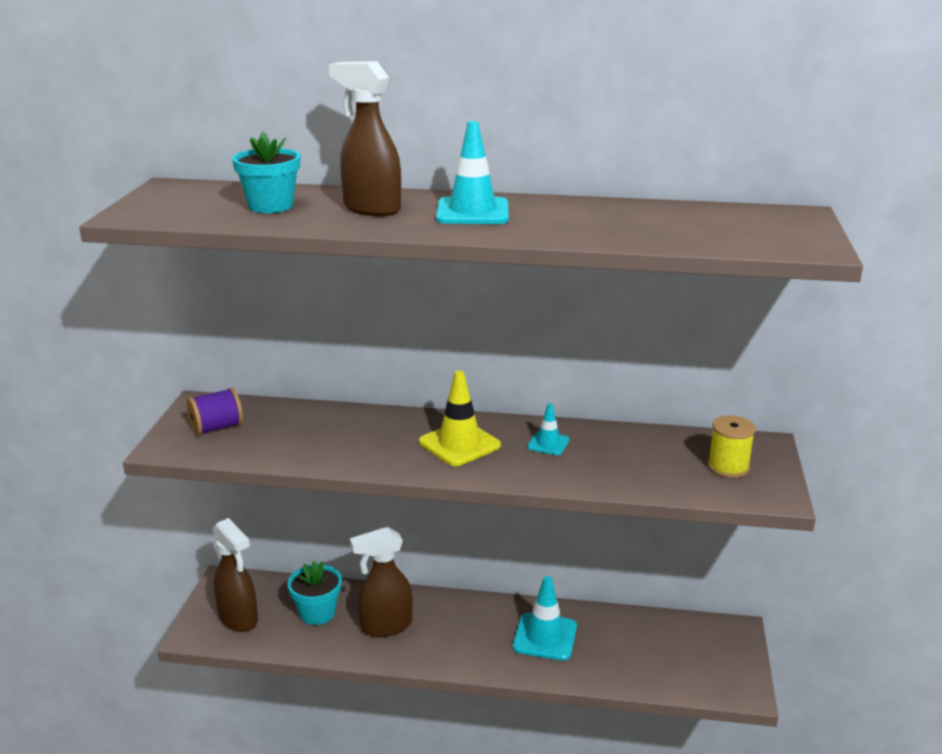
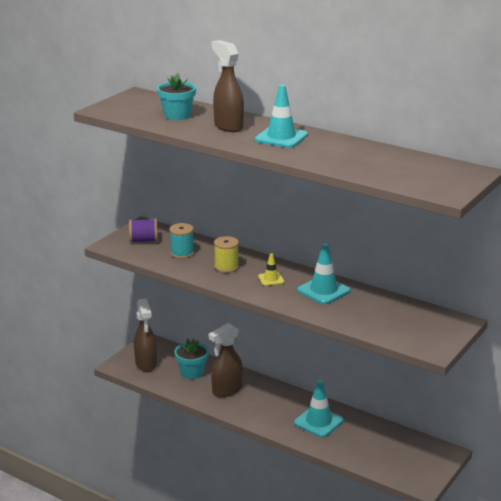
camera: 25 degrees right, 0 degrees up
brown spray bottle [350,527,413,637] -> brown spray bottle turned 45 degrees counterclockwise [209,323,243,397]
yellow traffic cone [419,370,501,466] -> yellow traffic cone [258,253,284,286], size x0.56
turquoise traffic cone [527,403,570,455] -> turquoise traffic cone [297,243,351,304], size x1.78
yellow spool [708,415,756,478] -> yellow spool moved to [214,236,239,273]
none -> turquoise spool [169,223,194,259]

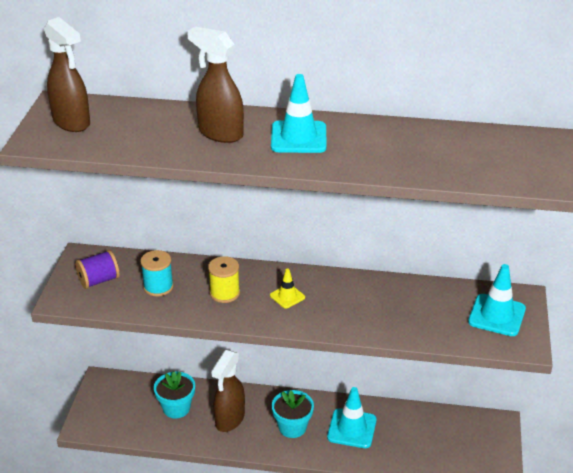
camera: 25 degrees left, 10 degrees up
brown spray bottle [134,298,157,372] -> brown spray bottle moved to [44,17,90,132]
turquoise flower pot [157,73,196,120] -> turquoise flower pot moved to [272,390,314,438]
turquoise traffic cone [297,243,351,304] -> turquoise traffic cone moved to [468,264,526,336]

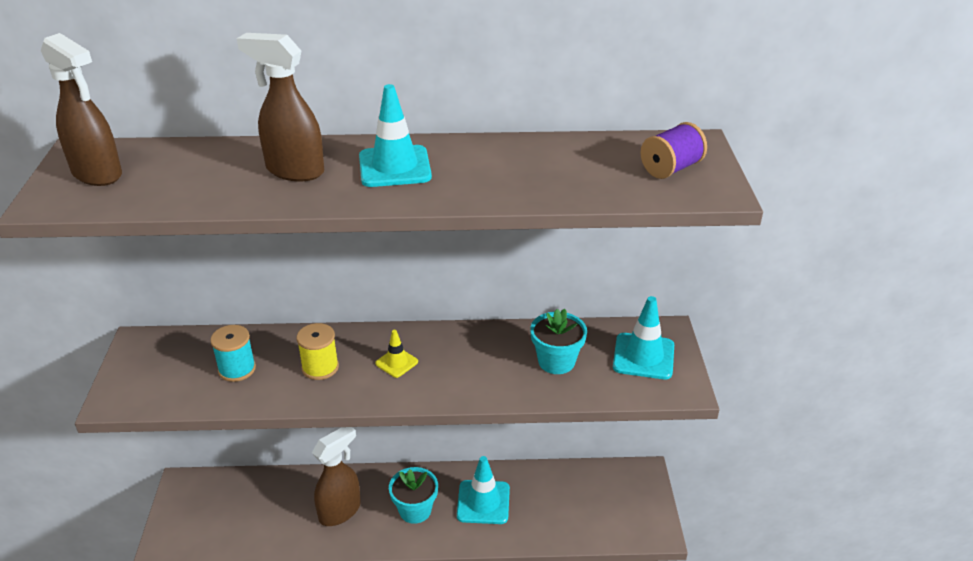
camera: 10 degrees left, 0 degrees up
purple spool [75,250,120,289] -> purple spool moved to [640,122,707,179]
turquoise flower pot [154,372,195,418] -> turquoise flower pot moved to [530,309,587,374]
brown spray bottle [211,350,245,432] -> brown spray bottle turned 150 degrees counterclockwise [312,427,361,526]

